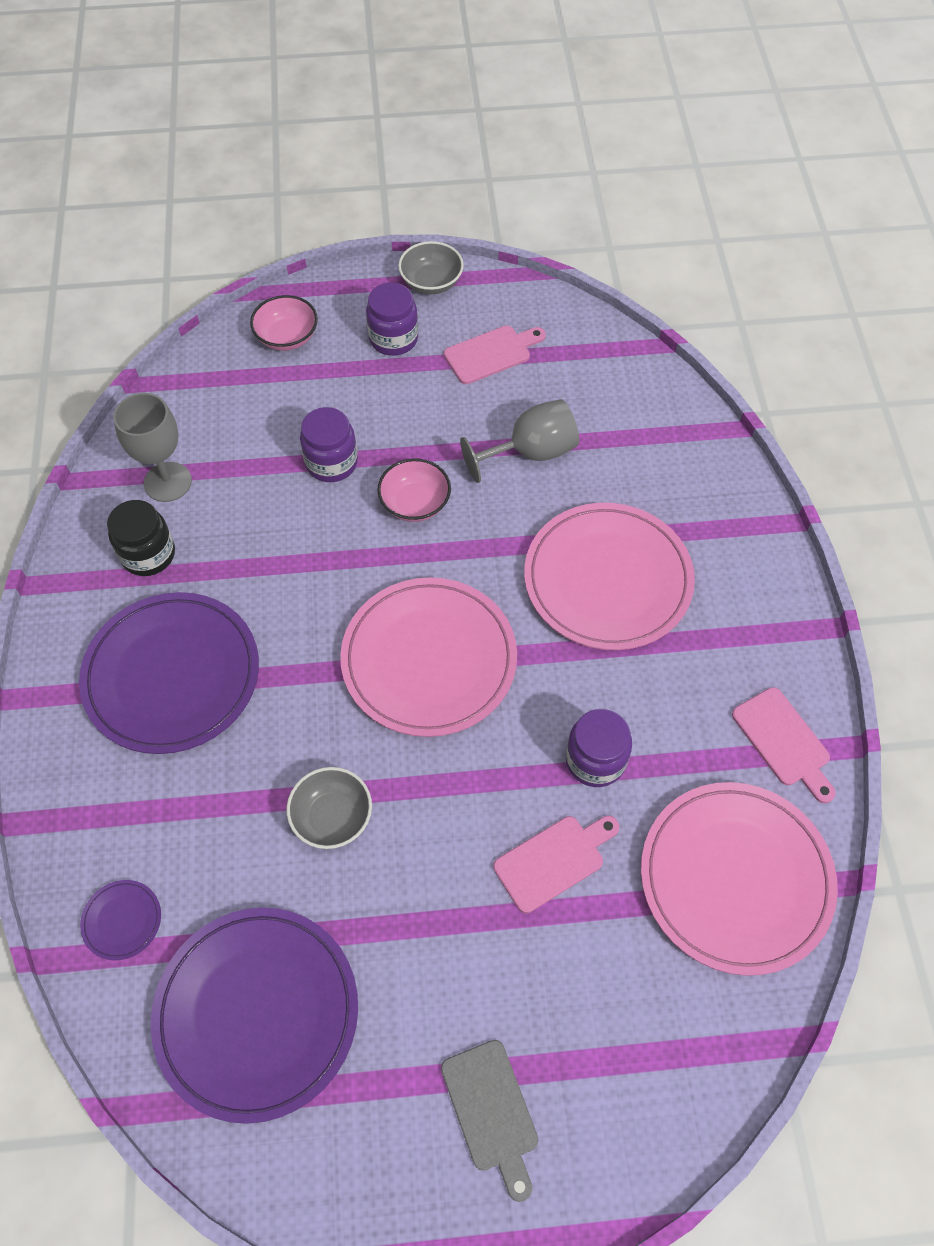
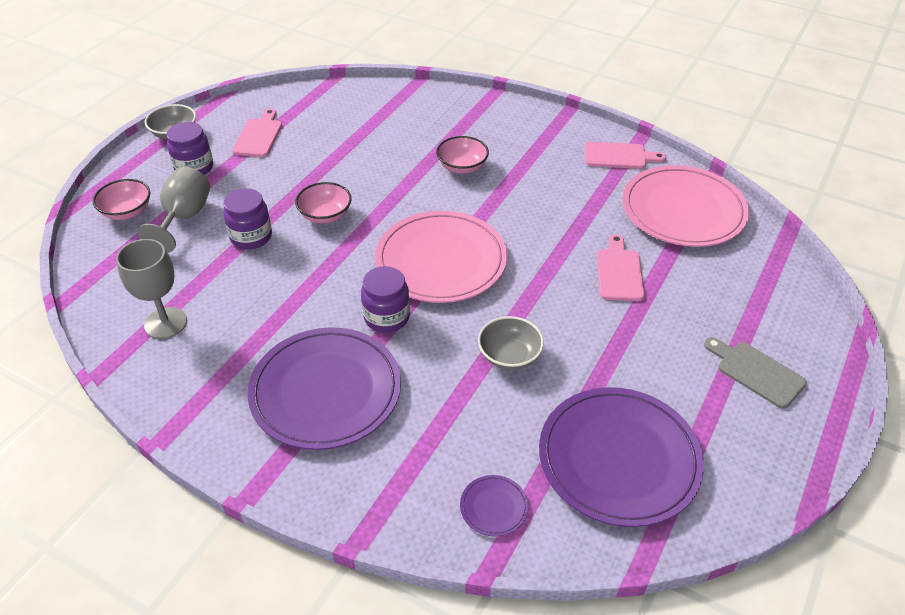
camera: 55 degrees left, 15 degrees down
black jar [107,500,175,576] -> none
grey cutting board [441,1040,539,1202] -> grey cutting board turned 150 degrees counterclockwise [704,337,807,409]
grey goblet [460,399,579,483] -> grey goblet moved to [138,167,210,253]
pink plate [524,503,695,650] -> pink bowl [436,136,489,174]
purple jar [566,709,632,787] -> purple jar moved to [361,266,410,333]

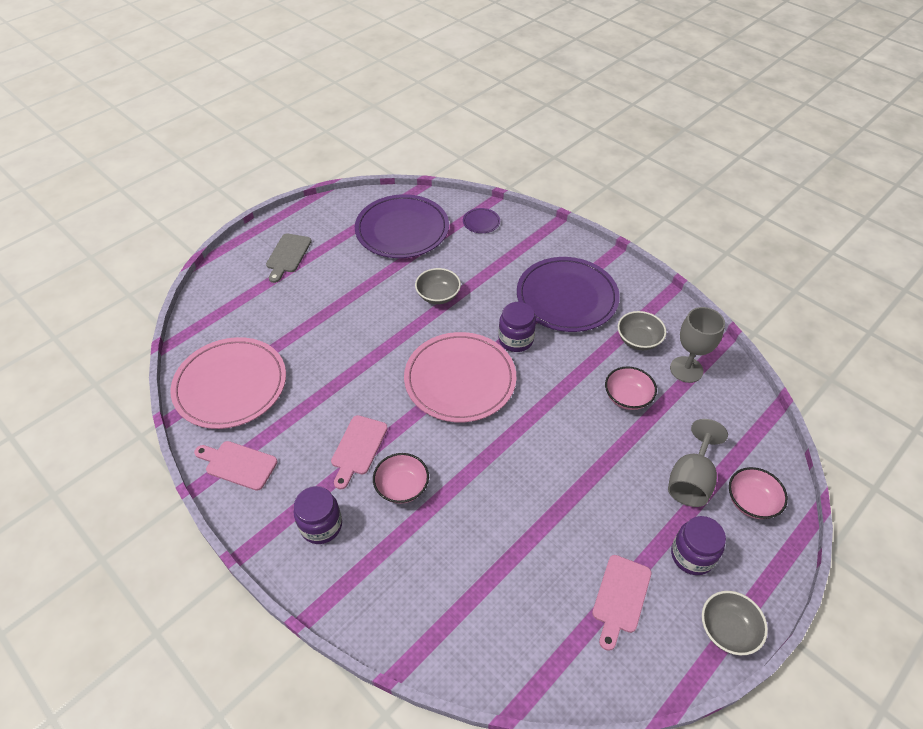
camera: 165 degrees left, 5 degrees up
purple jar [223,188,272,249] -> purple jar moved to [294,486,342,544]
pink bowl [295,182,352,224] -> pink bowl moved to [605,366,657,410]
pink cutting board [597,234,645,301] -> pink cutting board moved to [331,415,388,489]
grey cutting board [704,337,807,409] -> grey cutting board turned 45 degrees clockwise [266,233,312,283]
none -> grey bowl [618,311,666,350]

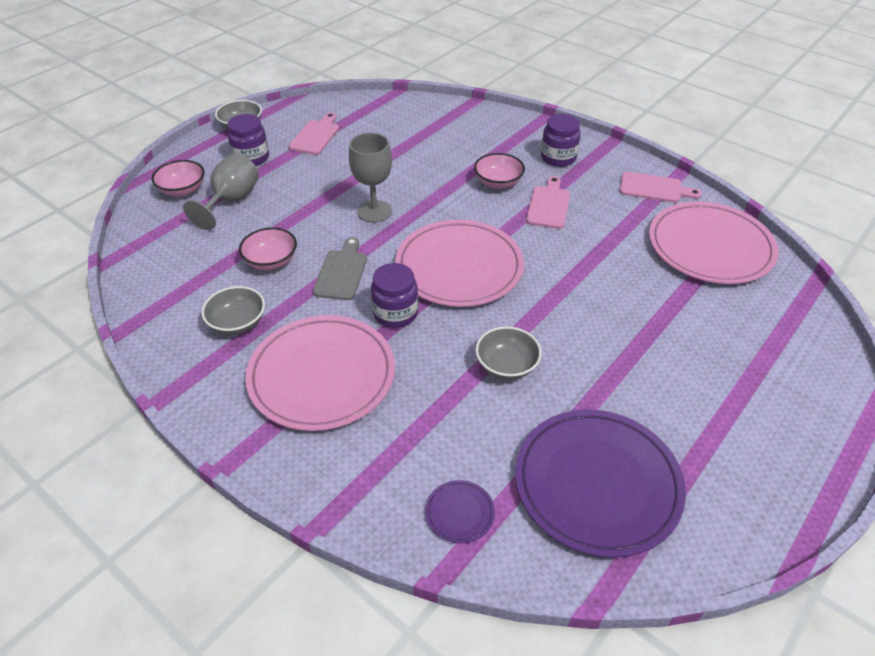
camera: 175 degrees right, 5 degrees down
grey cutting board [266,233,312,283] -> grey cutting board moved to [313,237,367,300]
purple plate [517,257,620,332] -> pink plate [245,315,395,431]
grey goblet [670,307,725,383] -> grey goblet moved to [349,133,392,223]

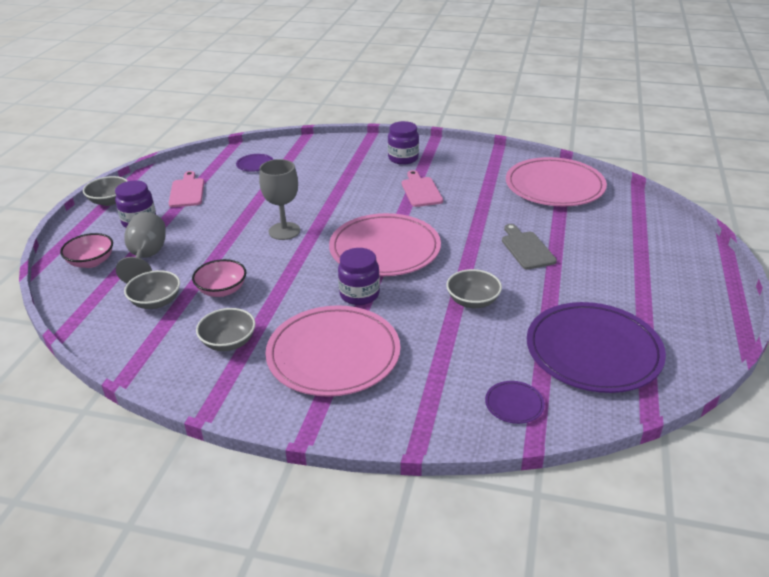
camera: 25 degrees left, 10 degrees down
grey cutting board [313,237,367,300] -> grey cutting board moved to [502,224,557,270]
pink bowl [474,153,525,189] -> none
pink cutting board [620,172,702,203] -> none
none -> grey bowl [124,270,180,309]
none -> purple plate [236,154,274,172]

